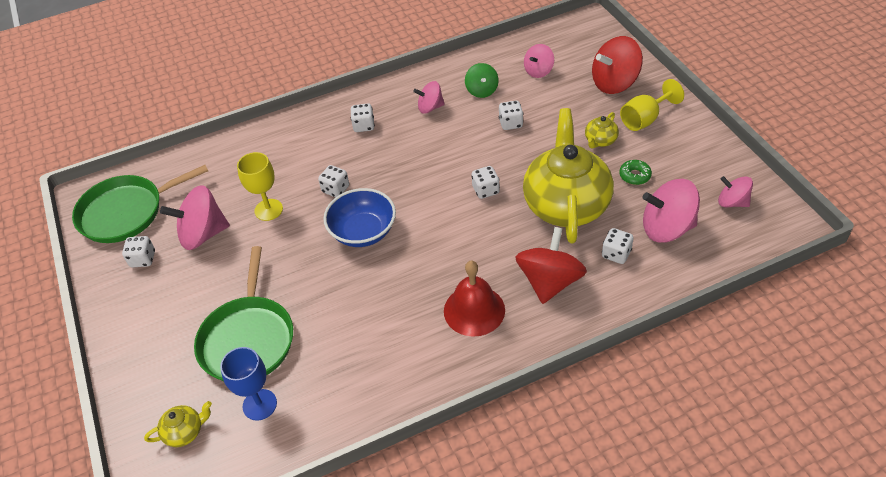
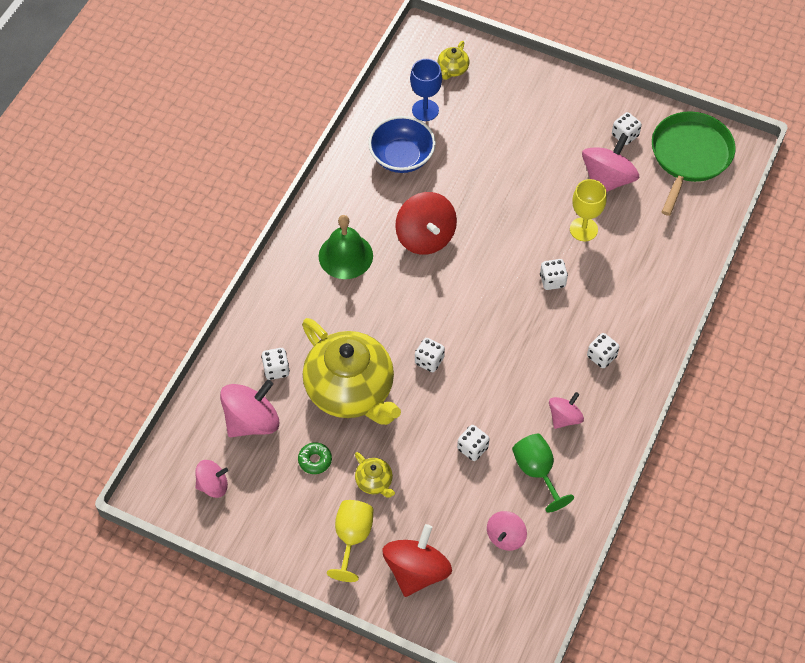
camera: 135 degrees right, 10 degrees up
green pan [194,246,293,381] -> none
blue bowl [323,188,396,247] -> blue bowl moved to [368,116,436,173]
red bell [444,260,505,337] -> green bell [319,215,373,279]
green spinning top [465,63,499,98] -> green goblet [512,434,574,513]
red spinning top [515,227,587,304] -> red spinning top moved to [395,192,457,255]
pink spinning top [524,44,554,78] -> pink spinning top turned 150 degrees counterclockwise [487,511,527,551]
yellow teapot [585,112,619,149] -> yellow teapot turned 150 degrees clockwise [355,452,395,498]

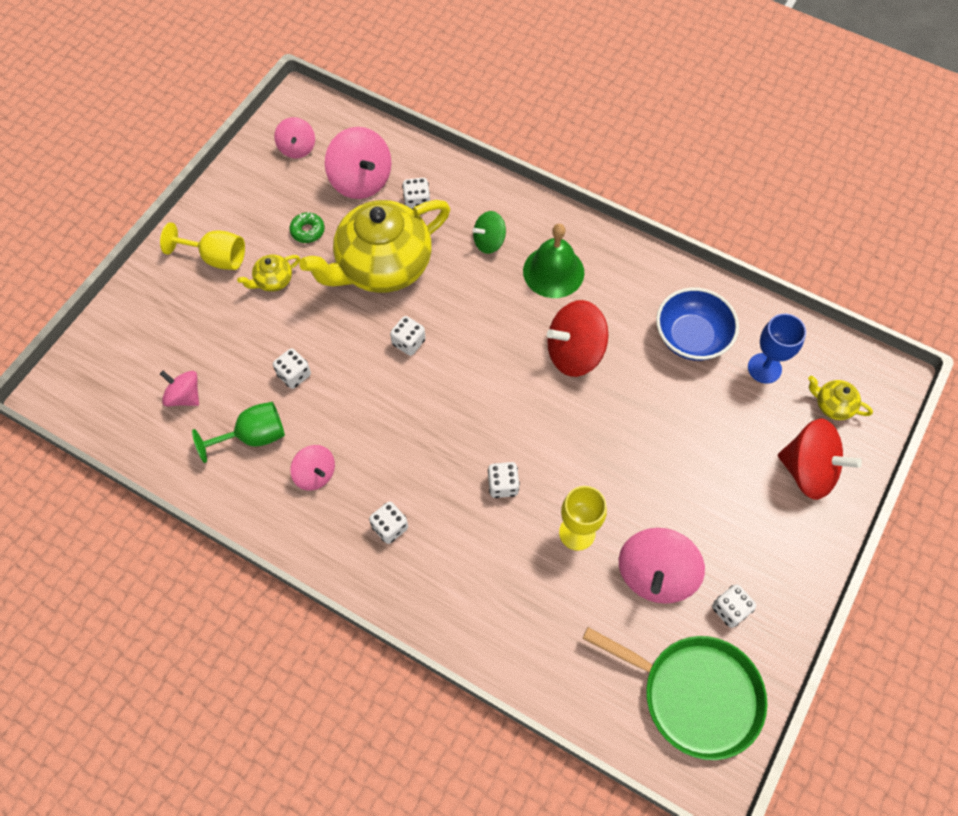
camera: 95 degrees right, 5 degrees up
red spinning top [382,524,452,597] -> red spinning top moved to [778,418,862,500]
pink spinning top [582,134,639,192] -> pink spinning top turned 75 degrees clockwise [619,528,705,604]
none -> green spinning top [472,211,506,254]

